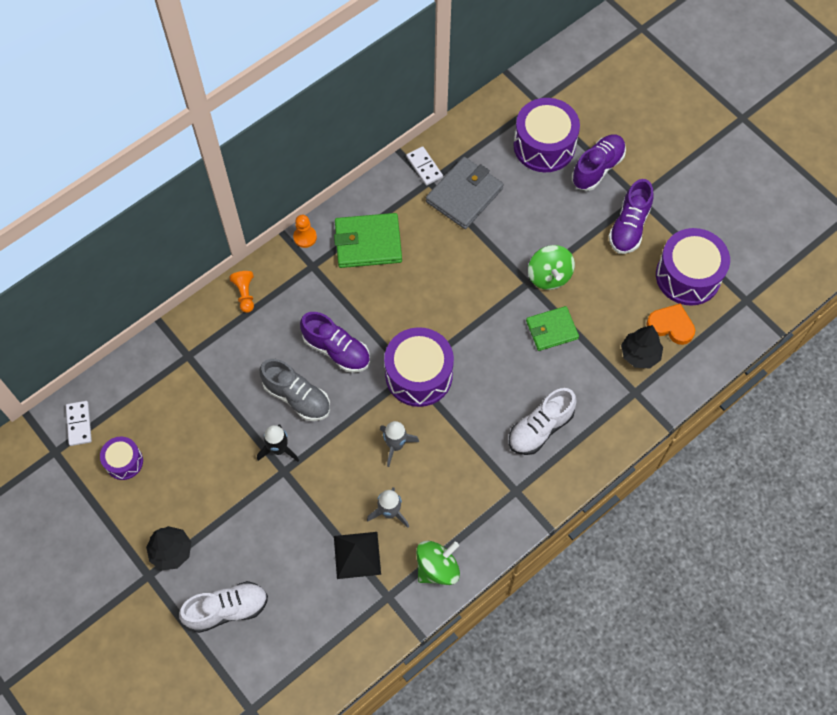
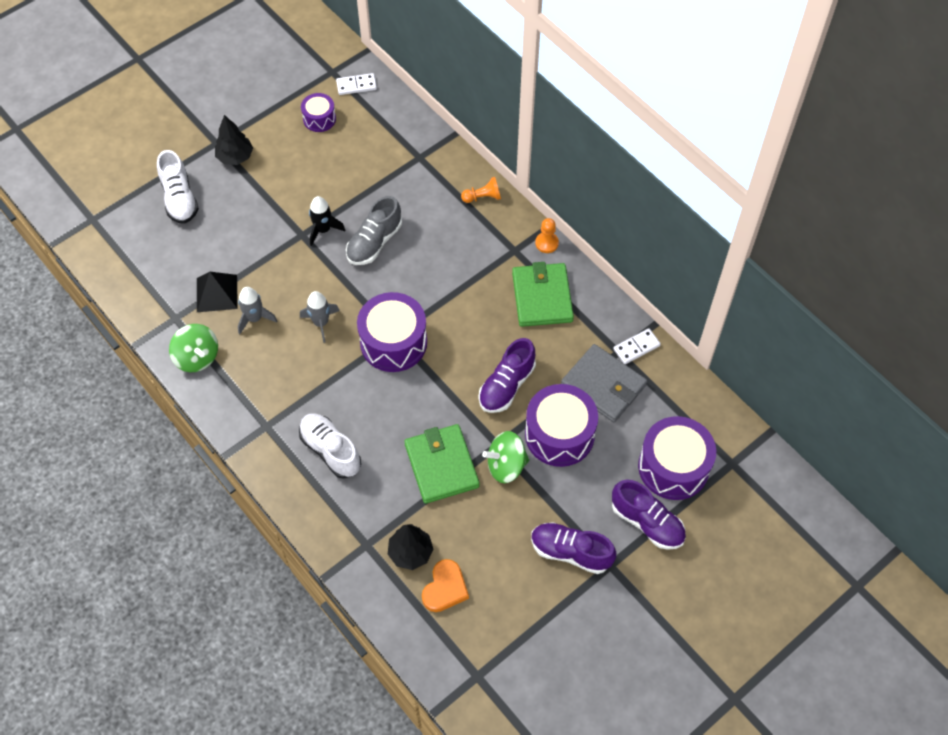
camera: 90 degrees right, 5 degrees down
purple shoe [300,312,370,373] -> purple shoe moved to [479,338,536,413]
green wallet [526,306,579,351] -> green wallet [404,424,480,504], size x1.50
purple drum [656,228,730,306] -> purple drum moved to [525,384,598,467]

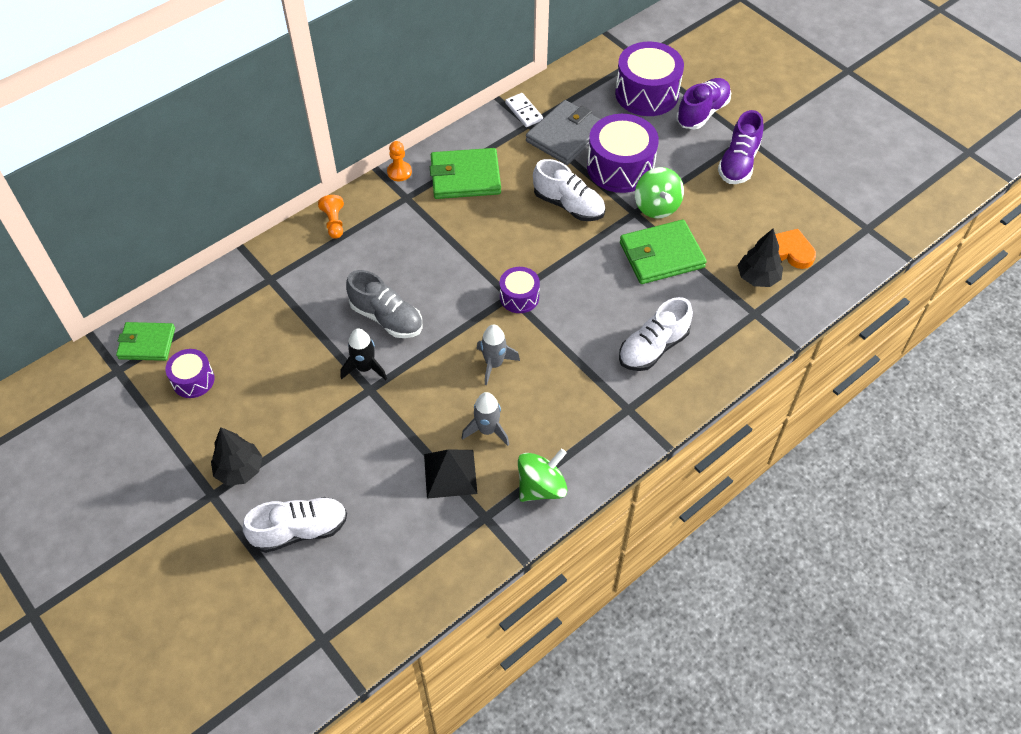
camera: 90 degrees left, 5 degrees down
white domino [336,73,377,95] -> green wallet [116,322,175,361]
purple drum [357,292,427,372] -> purple drum [500,267,540,313], size x0.54
purple shoe [479,338,536,413] -> white shoe [533,159,605,221]

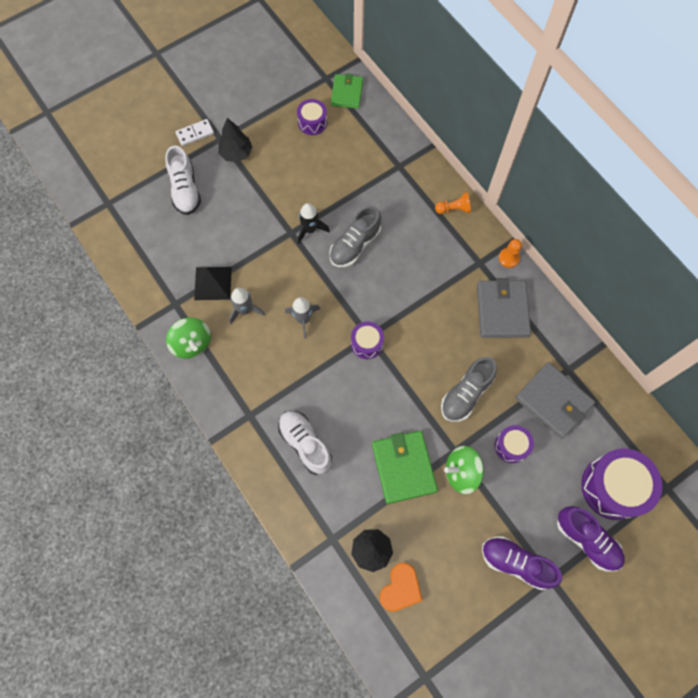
camera: 95 degrees right, 15 degrees up
green wallet [430,148,501,199] -> grey wallet [477,278,531,338]
white domino [505,93,543,127] -> white domino moved to [175,119,214,146]
white shoe [533,159,605,221] -> grey shoe [441,357,497,422]
purple drum [587,114,659,193] -> purple drum [495,425,534,463], size x0.54

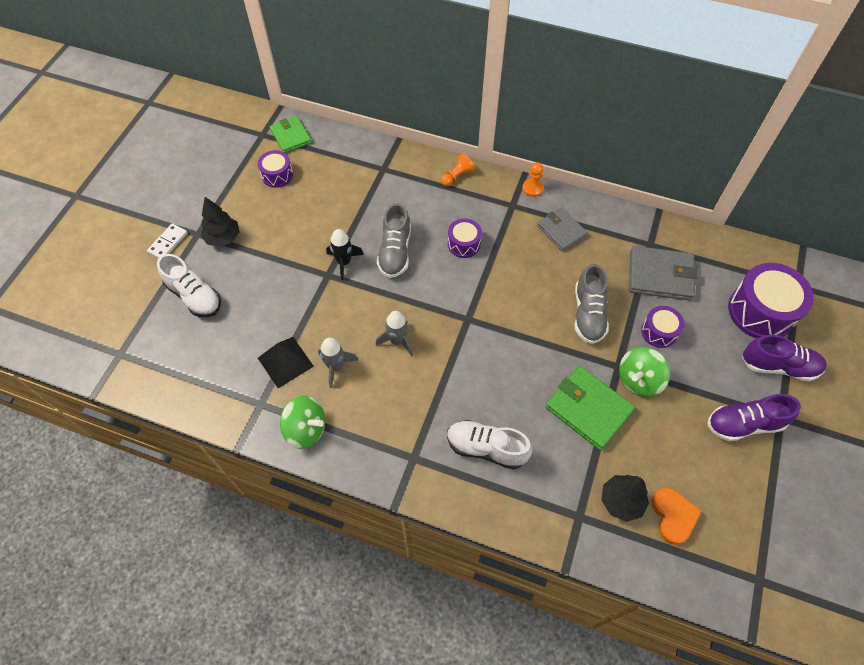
camera: 35 degrees left, 10 degrees down
purple drum [351,321,384,359] -> purple drum moved to [448,218,482,258]
grey wallet [477,278,531,338] -> grey wallet [537,208,588,251], size x0.66

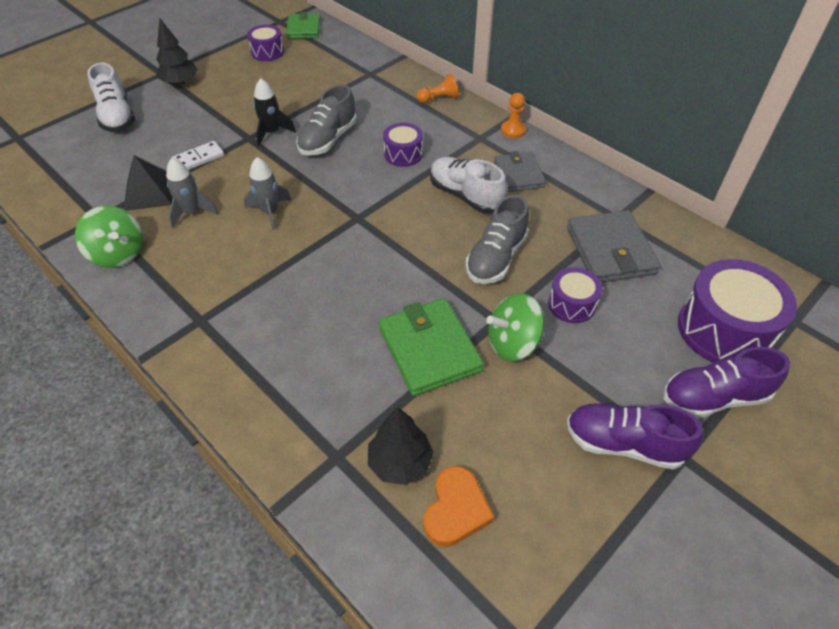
camera: 25 degrees right, 10 degrees down
white domino [147,223,188,258] -> white domino moved to [172,141,224,170]
white shoe [447,420,532,470] -> white shoe moved to [430,157,507,213]
grey wallet [629,246,698,301] -> grey wallet turned 45 degrees clockwise [567,210,661,283]
purple shoe [742,335,827,381] -> purple shoe turned 135 degrees clockwise [663,347,790,418]

